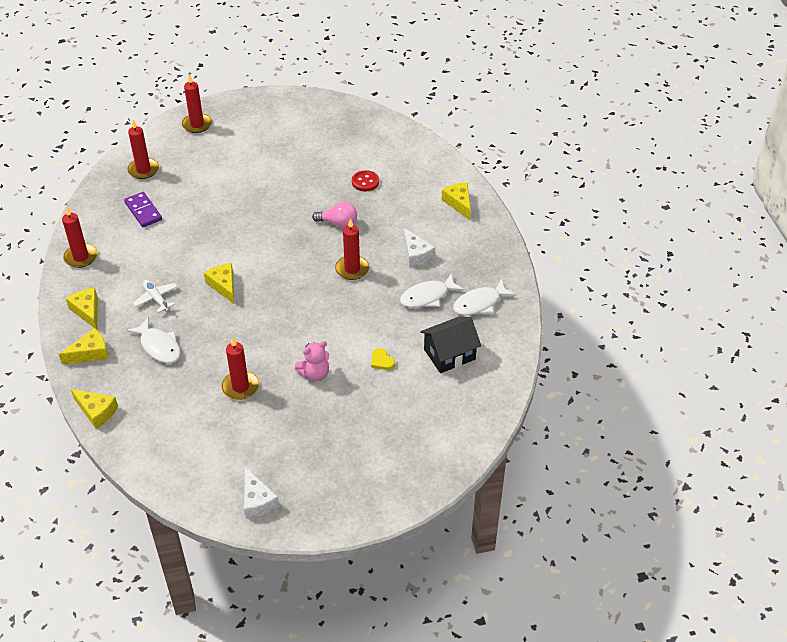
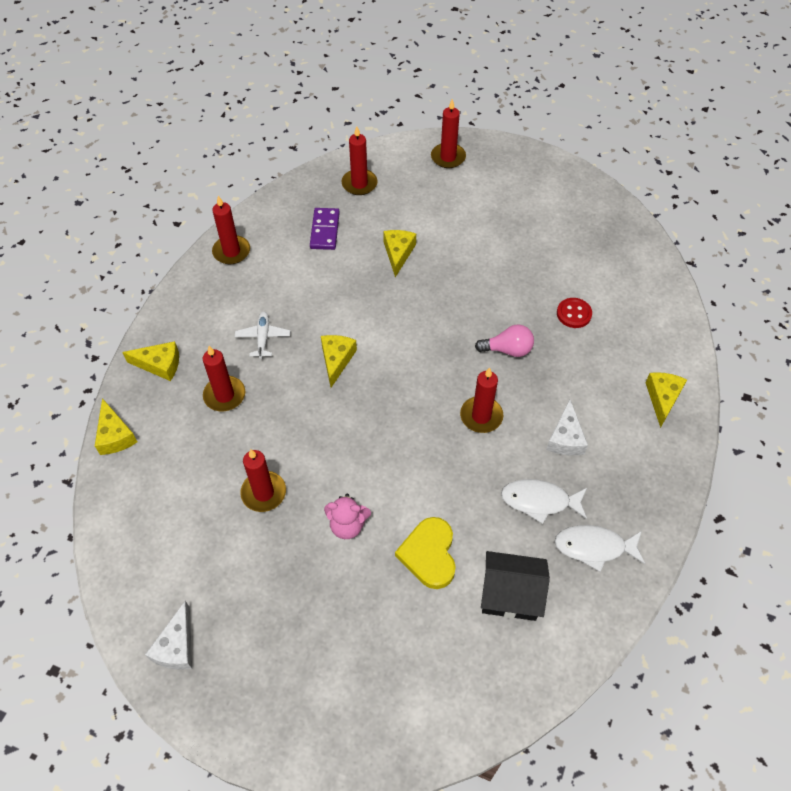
camera: 35 degrees right, 10 degrees up
yellow cheese [66,288,98,329] -> yellow cheese moved to [383,230,416,277]
white fish [126,317,181,363] -> red candle [203,346,246,411]
pink light bulb [312,202,357,228] -> pink light bulb turned 45 degrees counterclockwise [475,324,534,357]
yellow heart [371,348,395,370] -> yellow heart [395,517,456,589], size x1.99

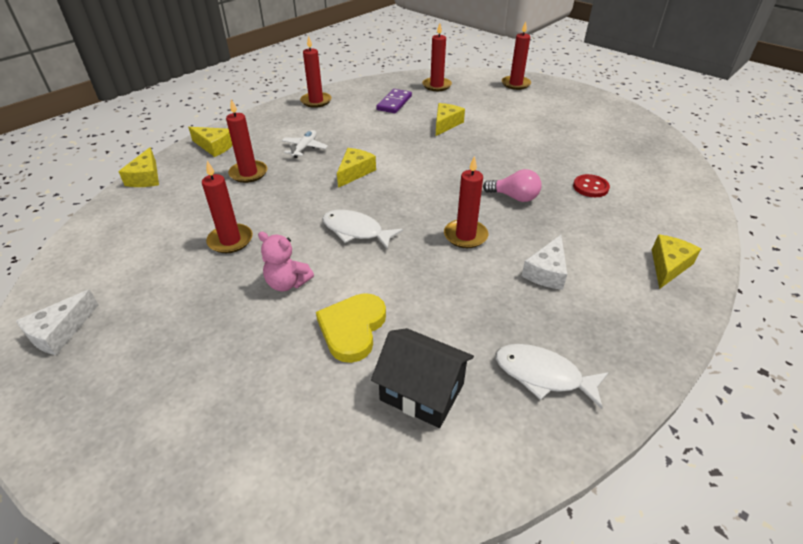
camera: 20 degrees right, 15 degrees down
white fish [501,479,587,524] -> white fish moved to [322,210,403,250]

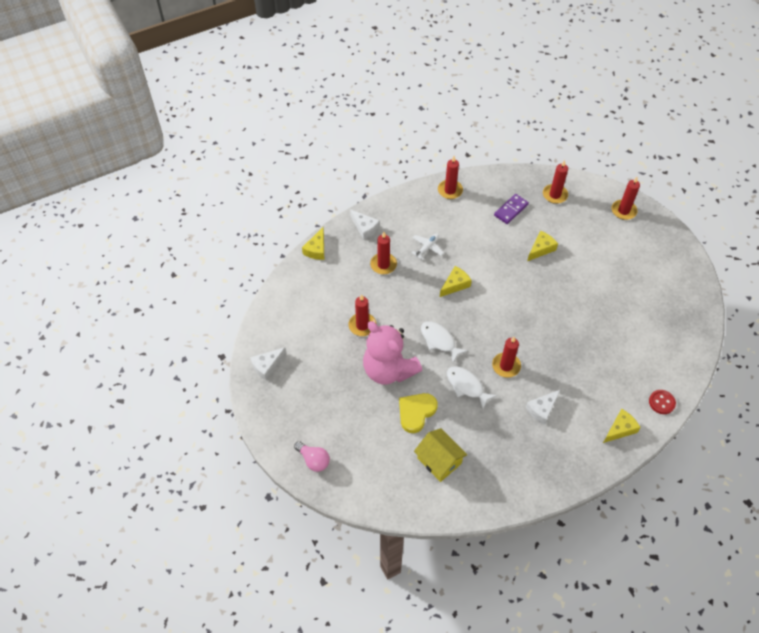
camera: 20 degrees right, 15 degrees up
yellow cheese [188,127,233,157] -> white cheese [350,209,380,240]
pink teddy bear [258,232,314,291] -> pink teddy bear [363,321,422,385], size x2.09
black house [371,328,474,428] -> yellow house [414,428,468,482]
pink light bulb [483,169,541,202] -> pink light bulb moved to [294,441,330,472]
white fish [496,344,608,409] -> white fish moved to [447,366,497,409]
red button [573,174,610,197] -> red button moved to [649,390,676,414]

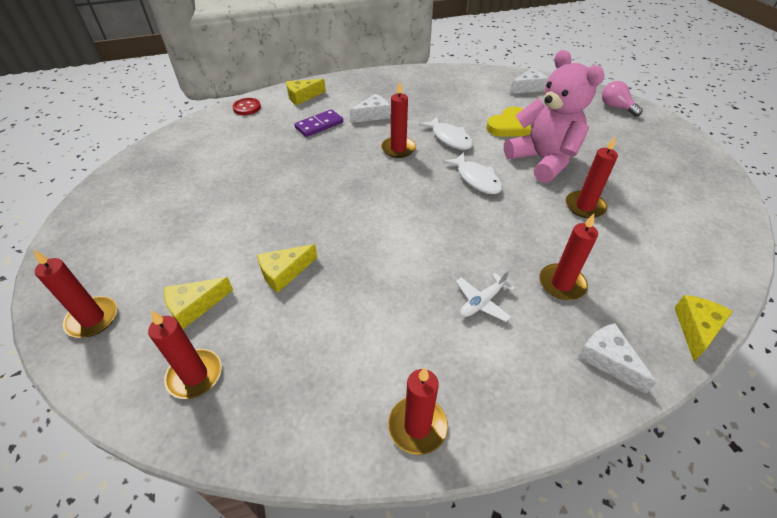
camera: 170 degrees left, 10 degrees down
white cheese [250,347,286,380] -> white cheese moved to [510,68,548,94]
yellow house [414,428,468,482] -> none
yellow cheese [440,266,472,297] -> yellow cheese moved to [164,277,233,329]
purple domino [494,194,529,224] -> purple domino moved to [294,109,343,137]

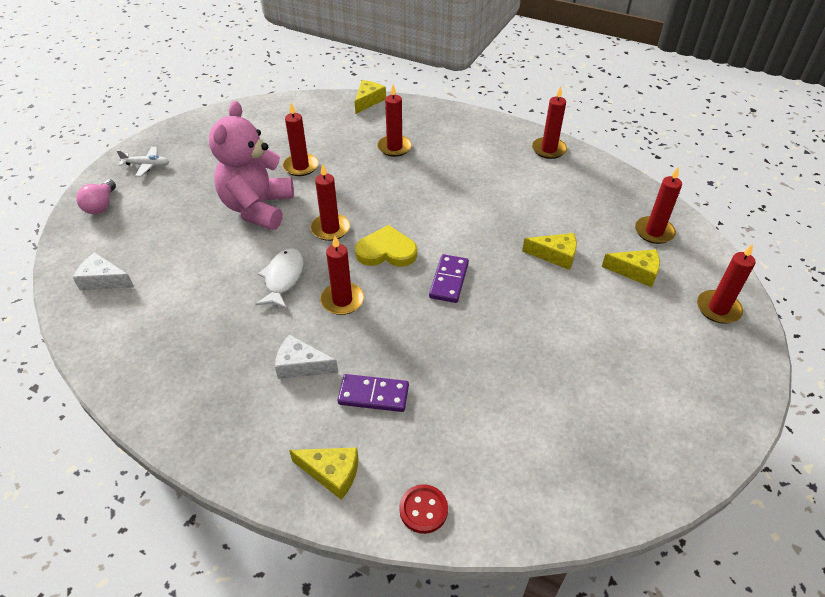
camera: 135 degrees left, 0 degrees up
white fish [443,152,503,194] -> red candle [311,164,350,241]
white plane [456,270,515,322] -> white plane moved to [117,147,169,177]
yellow heart [486,107,531,137] -> yellow heart moved to [355,225,417,267]
white cheese [578,323,657,394] -> none
yellow cheese [674,295,733,361] -> yellow cheese turned 135 degrees clockwise [355,80,386,114]
none -> purple domino [429,254,469,303]

